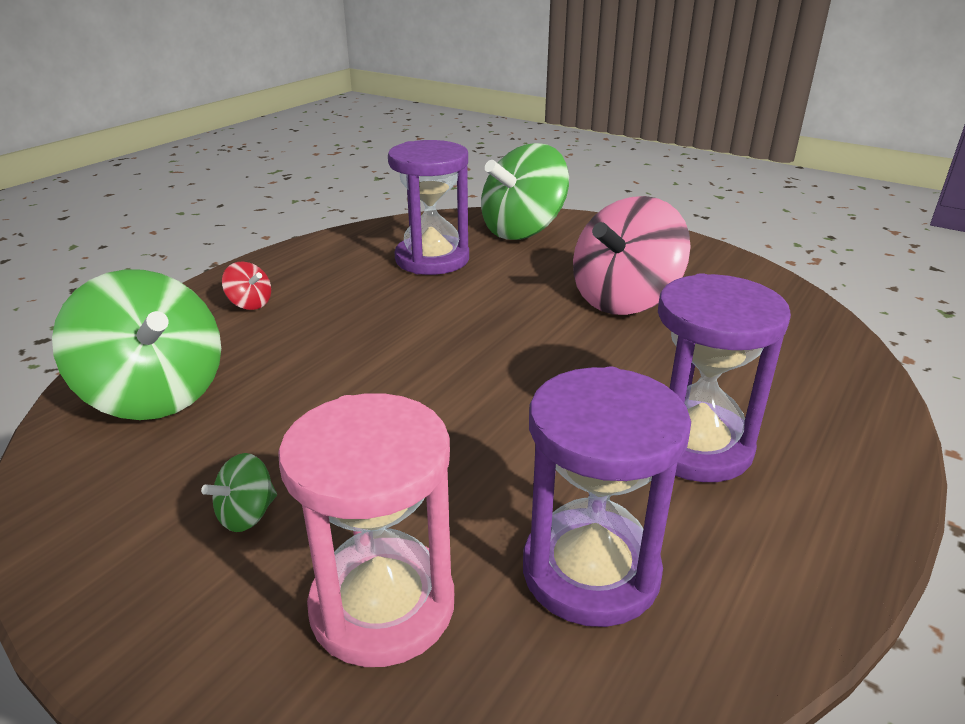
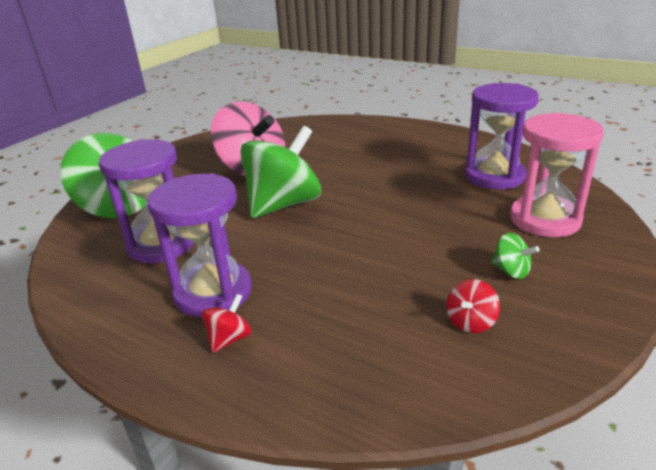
camera: 90 degrees left, 0 degrees up
green spinning top [52,269,221,420] -> green spinning top moved to [240,126,321,218]
purple hourglass [658,273,791,482] -> purple hourglass moved to [147,173,252,317]
none -> red spinning top [446,279,500,333]

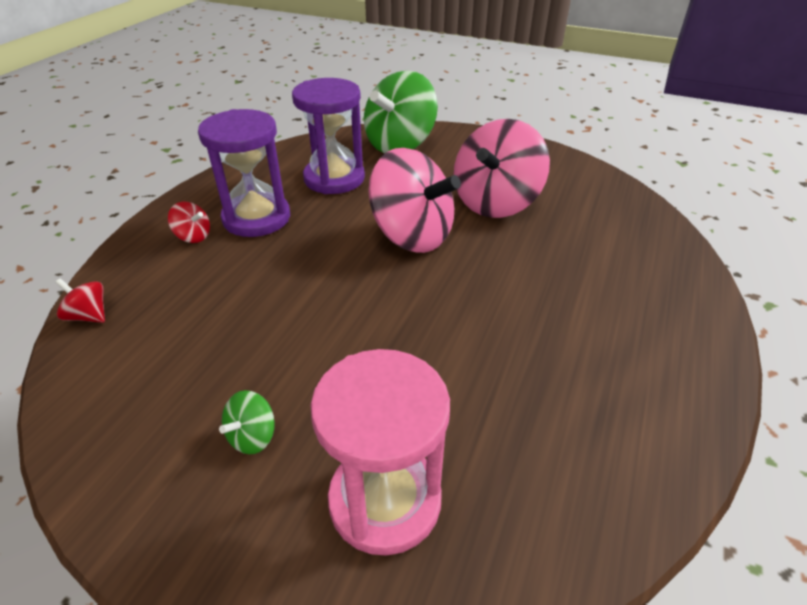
camera: 80 degrees right, 10 degrees up
green spinning top [240,126,321,218] -> pink spinning top [368,148,461,253]
red spinning top [446,279,500,333] -> red spinning top moved to [55,278,105,323]
purple hourglass [465,83,539,189] -> none

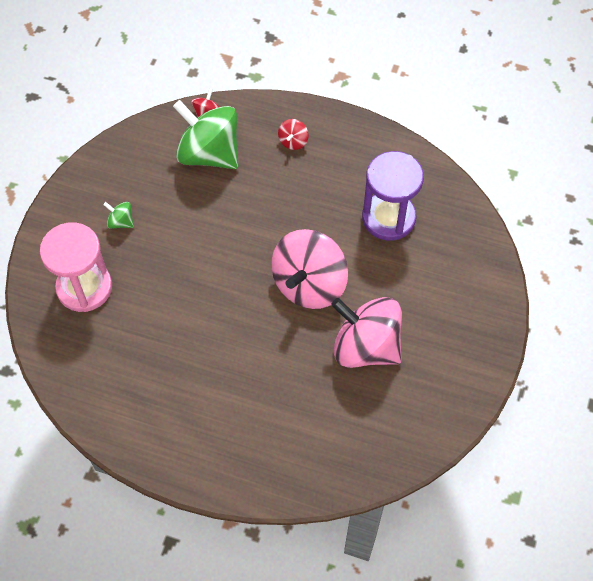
camera: 85 degrees right, 20 degrees up
purple hourglass [198,109,290,237] -> none
green spinning top [364,71,438,153] -> green spinning top moved to [173,100,238,169]

